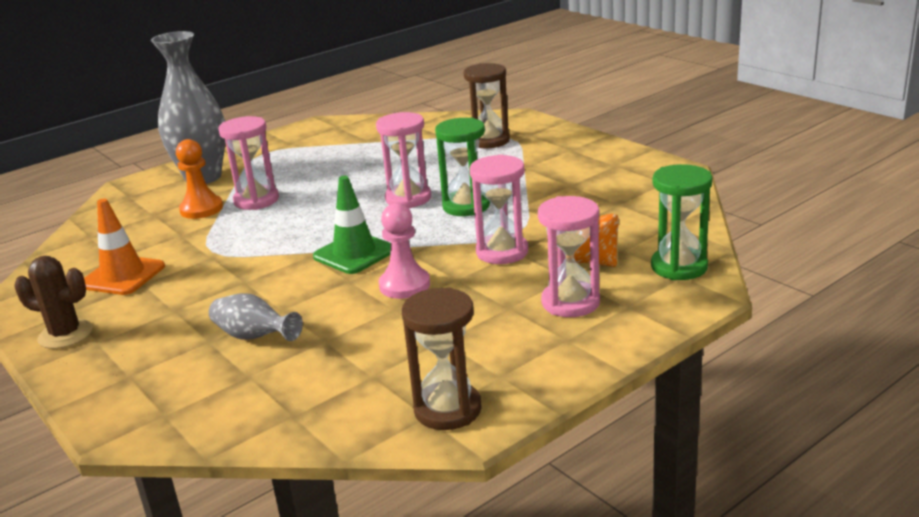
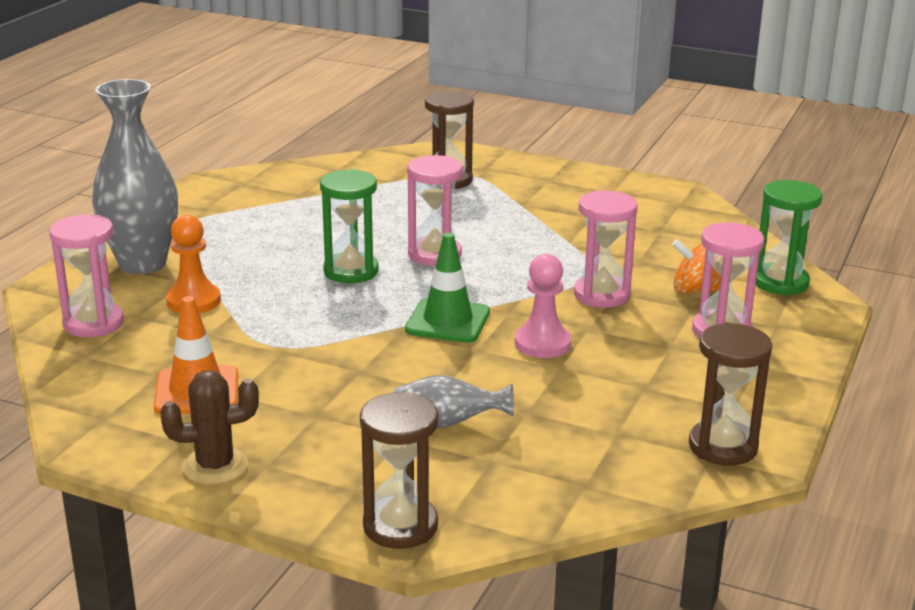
camera: 30 degrees left, 0 degrees up
pink hourglass [218,116,279,210] -> pink hourglass moved to [49,214,124,337]
green hourglass [435,117,490,216] -> green hourglass moved to [320,169,379,283]
none -> brown hourglass [360,392,439,549]

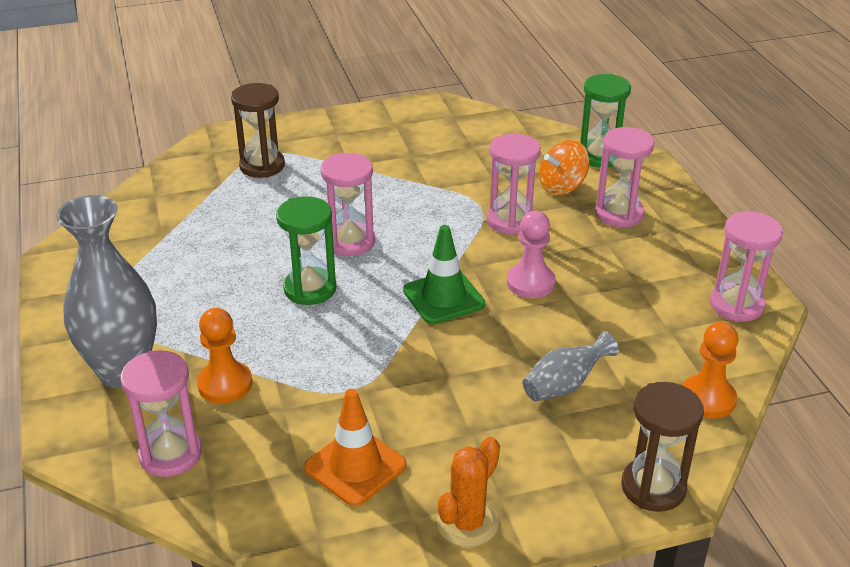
camera: 40 degrees left, 10 degrees up
brown cactus [160,370,259,485] -> orange cactus [437,437,500,547]
brown hourglass [689,322,772,466] -> pink hourglass [710,211,783,322]
none -> orange pawn [682,322,738,419]

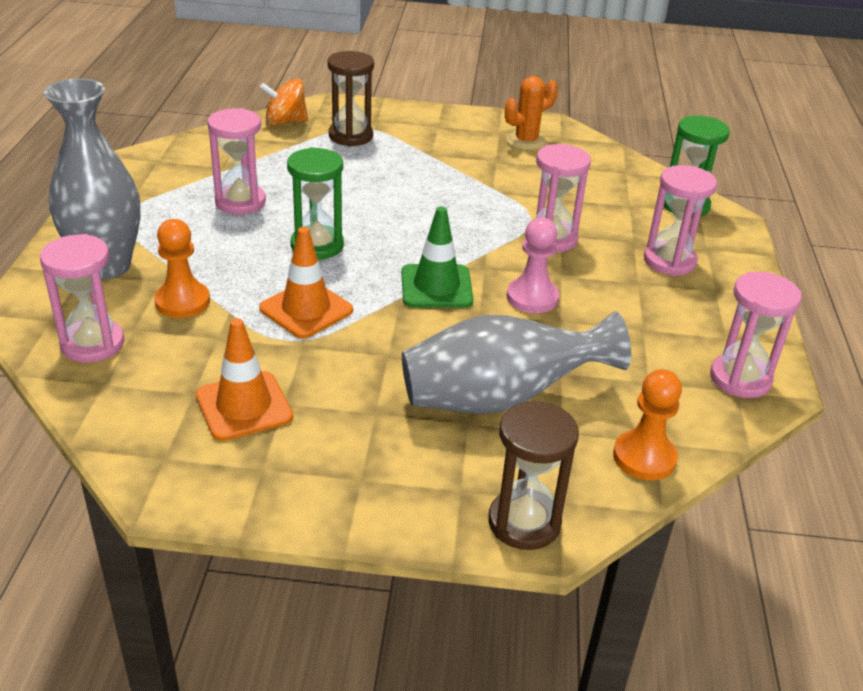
camera: 20 degrees right, 0 degrees up
pink hourglass [321,153,375,256] -> pink hourglass moved to [207,108,266,215]
orange cactus [437,437,500,547] -> orange cactus moved to [505,76,558,150]
grey vase [522,331,619,402] -> grey vase [402,311,631,414], size x1.93
orange spinning top [539,140,589,195] -> orange spinning top moved to [260,79,308,126]
none -> orange traffic cone [259,227,353,339]

